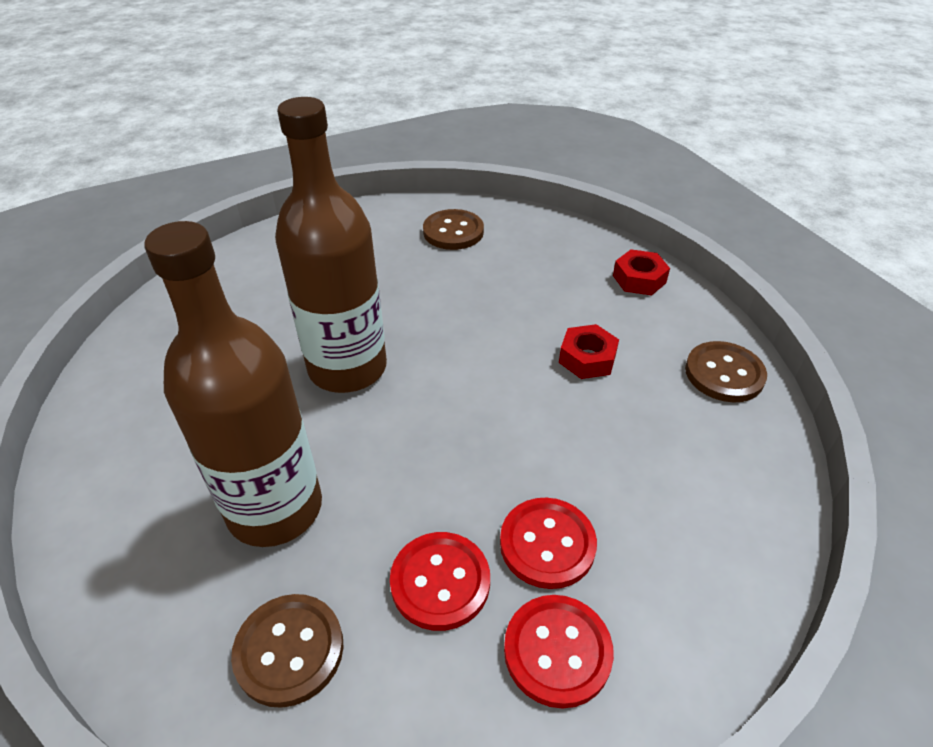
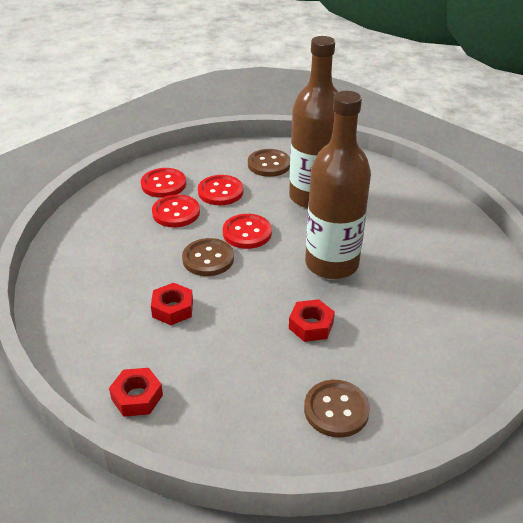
camera: 160 degrees right, 5 degrees down
brown button [685,341,767,402] -> brown button moved to [182,238,234,276]
none -> red button [223,214,272,249]
none -> red nut [289,299,335,342]

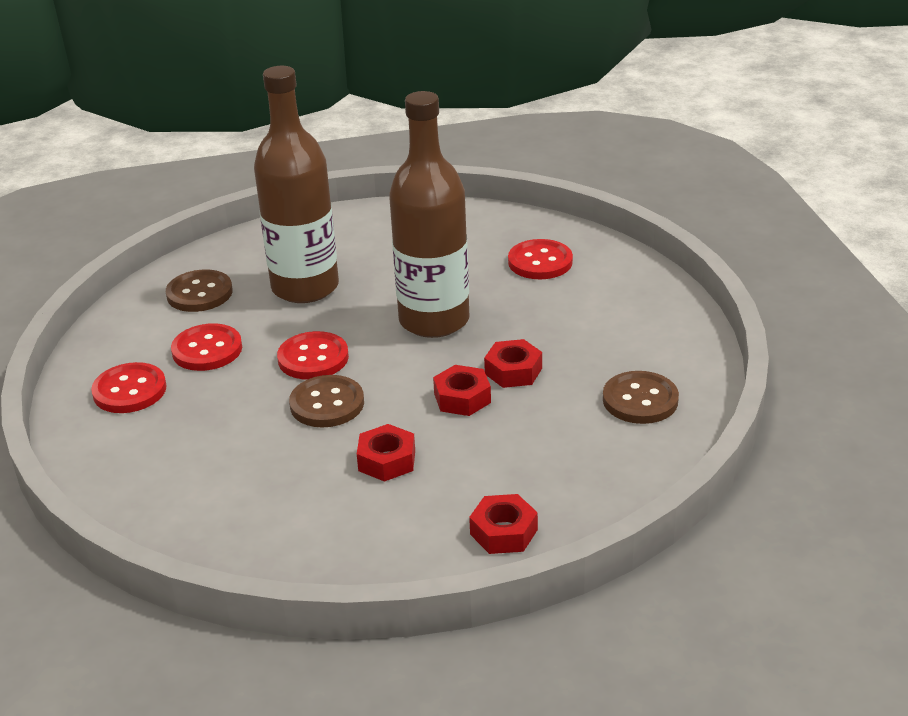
camera: 55 degrees left, 5 degrees down
red button [152,195,200,227] -> red button moved to [508,239,573,279]
none -> red nut [433,365,491,416]

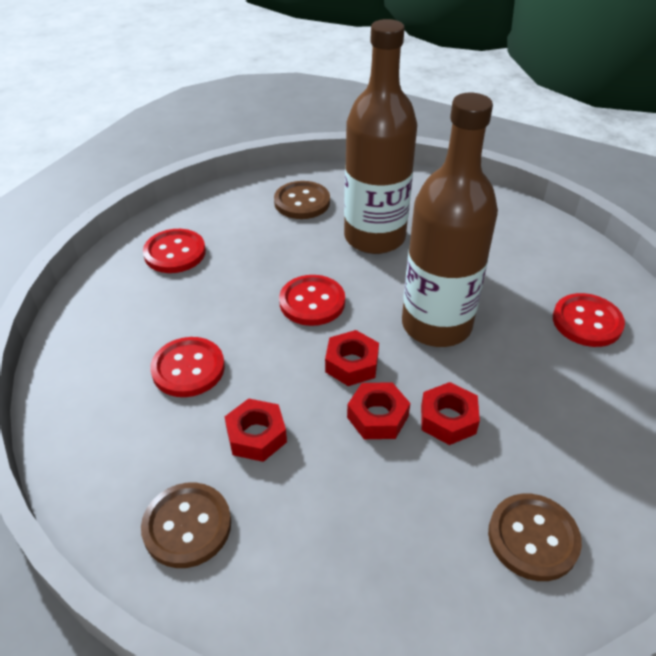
camera: 40 degrees right, 10 degrees up
red button [171,323,242,371] -> red button moved to [150,337,225,397]
brown button [289,375,364,427] -> brown button moved to [141,482,231,568]
red nut [469,494,538,554] -> red nut moved to [325,330,379,386]

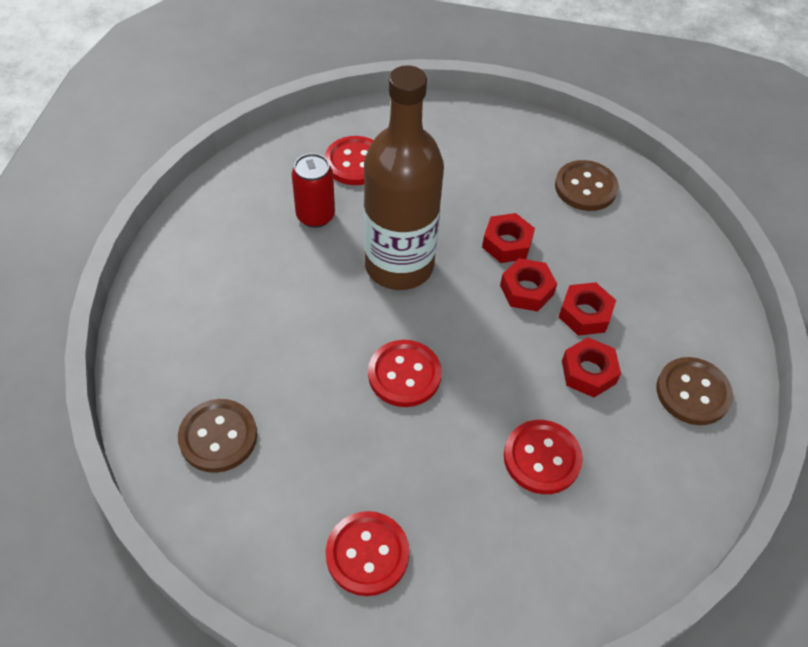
camera: 110 degrees left, 10 degrees up
red nut [325,330,379,386] -> red nut moved to [559,282,616,336]
brown bottle [344,19,417,254] -> none
none -> red can [292,153,335,228]

